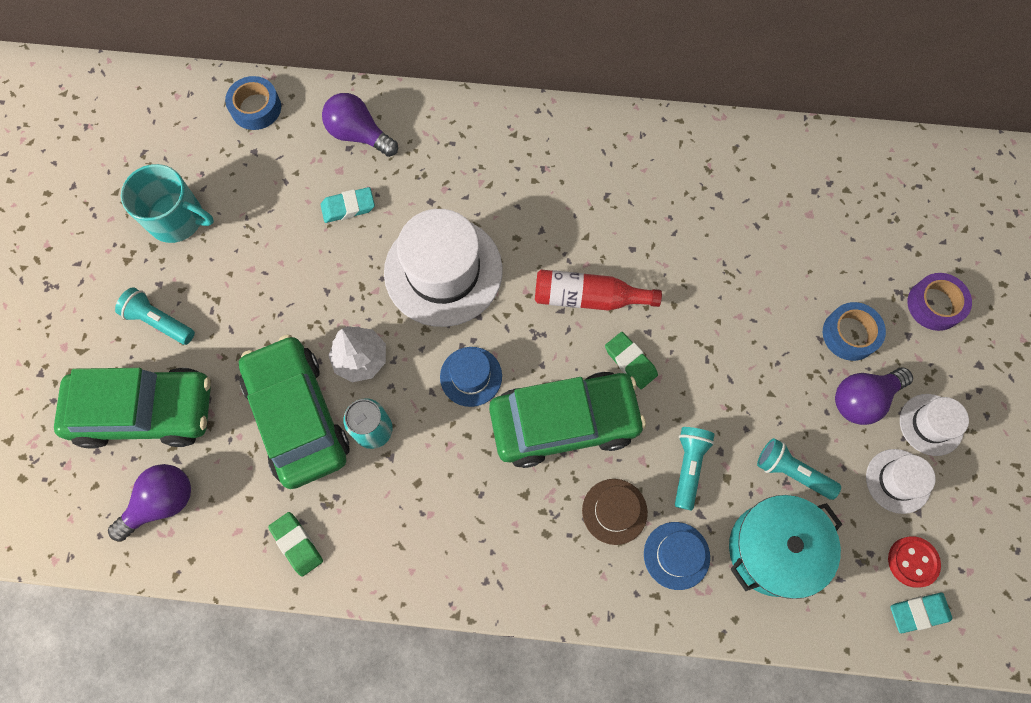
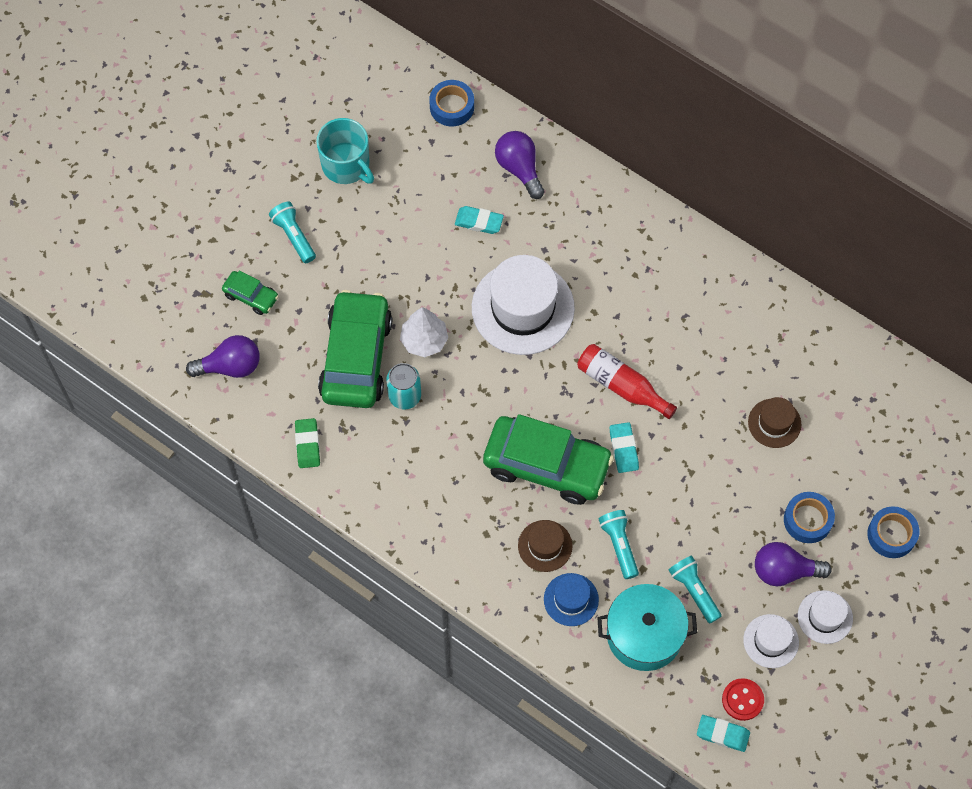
camera: 30 degrees right, 5 degrees down
green car [54,368,211,449] -> green car [222,270,279,315], size x0.46
blue hat [440,347,502,407] -> none
green eraser [605,332,658,389] -> turquoise eraser [610,422,639,473]
turquoise flashlight [675,427,715,510] -> turquoise flashlight turned 60 degrees counterclockwise [598,510,639,579]
purple tape [908,273,972,331] -> blue tape [867,506,919,558]
none -> brown hat [748,397,801,448]

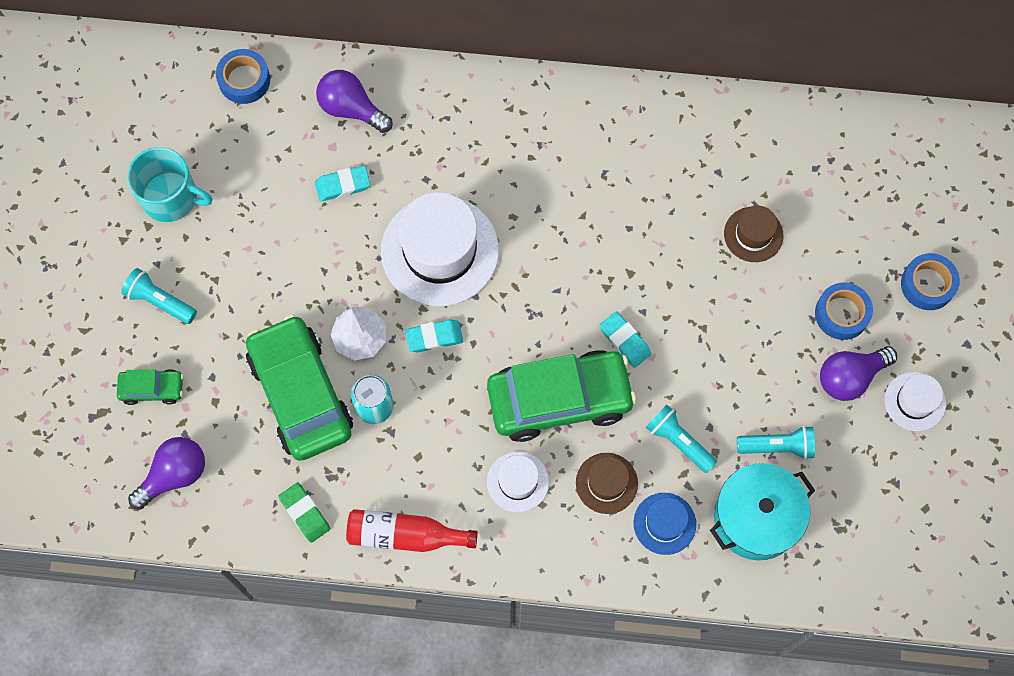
camera: 30 degrees left, 5 degrees up
red bottle [577,344,677,419] -> red bottle moved to [346,509,478,552]
turquoise flashlight [669,556,722,623] -> turquoise flashlight turned 150 degrees clockwise [737,426,815,460]
turquoise eraser [697,715,750,752] -> turquoise eraser moved to [405,320,463,352]
red button [722,678,764,721] -> none
white hat [743,614,799,668] -> white hat moved to [487,451,549,513]

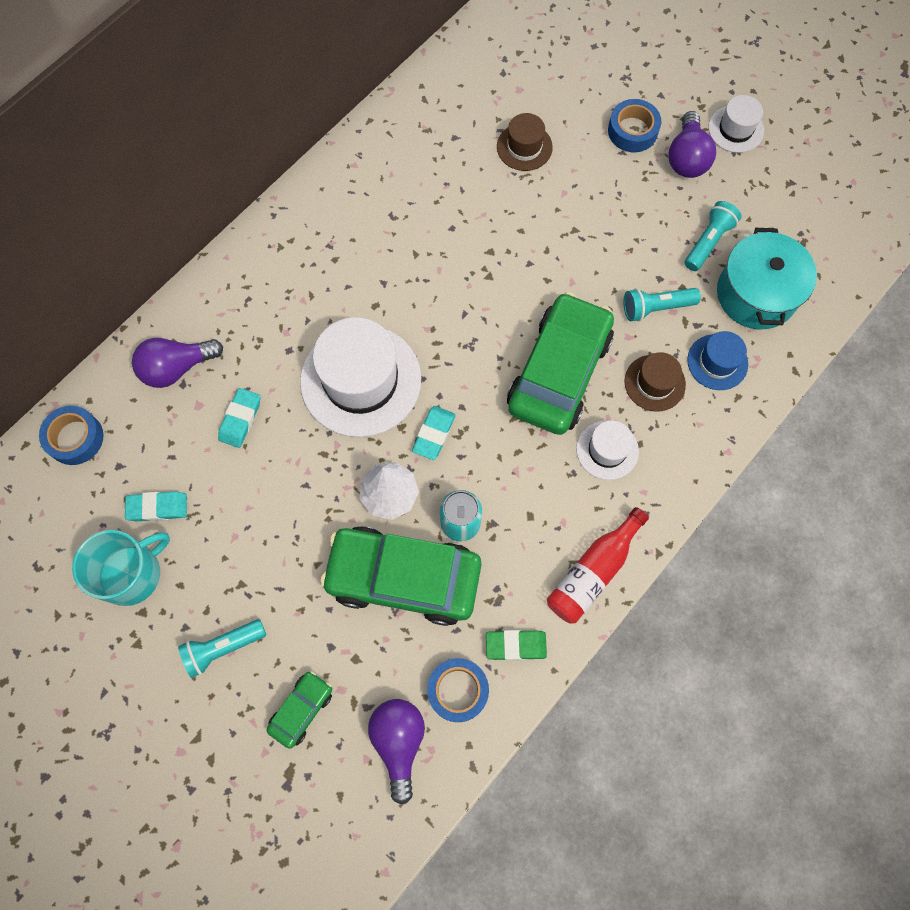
camera: 55 degrees left, 0 degrees up
turquoise eraser [599,311,651,368] -> turquoise eraser moved to [125,491,187,522]
blue tape [901,253,960,310] -> blue tape moved to [427,658,489,722]

